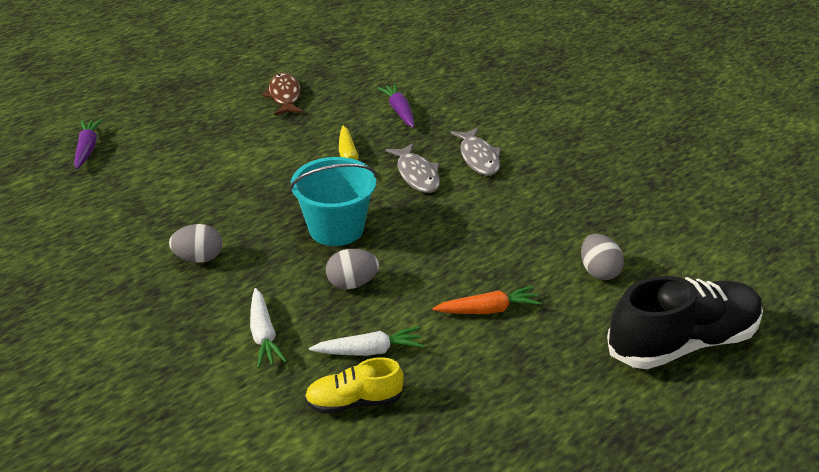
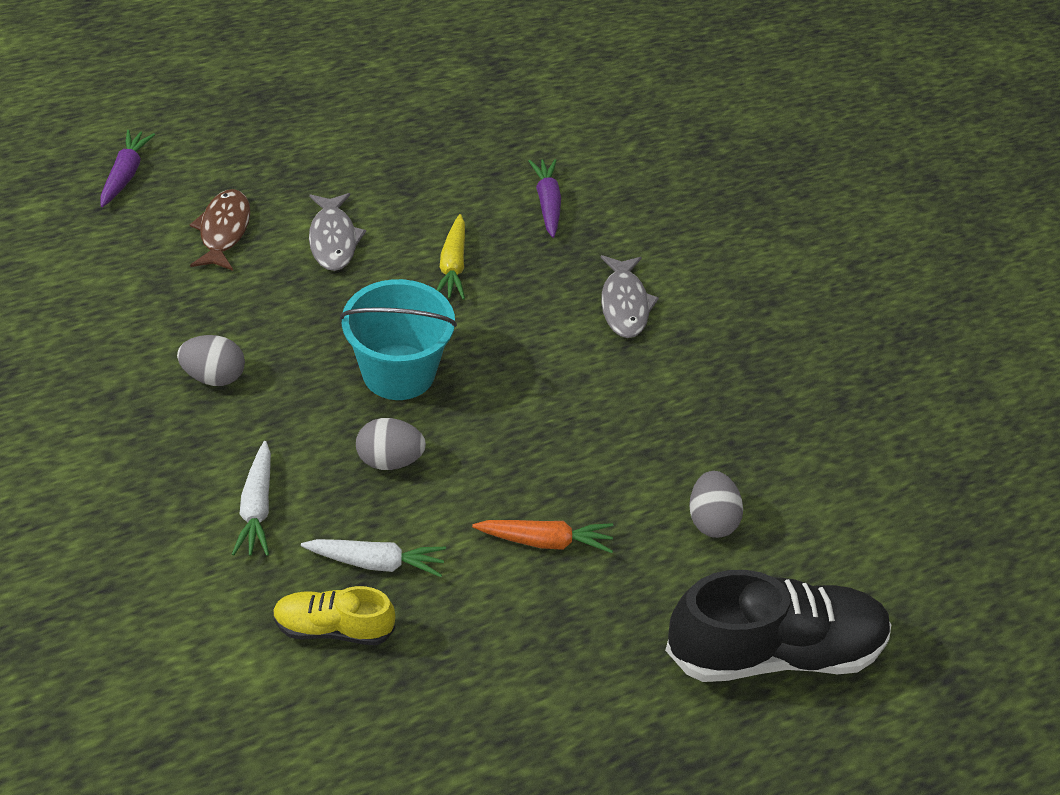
camera: 10 degrees right, 10 degrees up
brown fish [262,73,303,116] -> brown fish moved to [189,189,250,271]
grey fish [385,143,440,193] -> grey fish moved to [309,193,366,271]

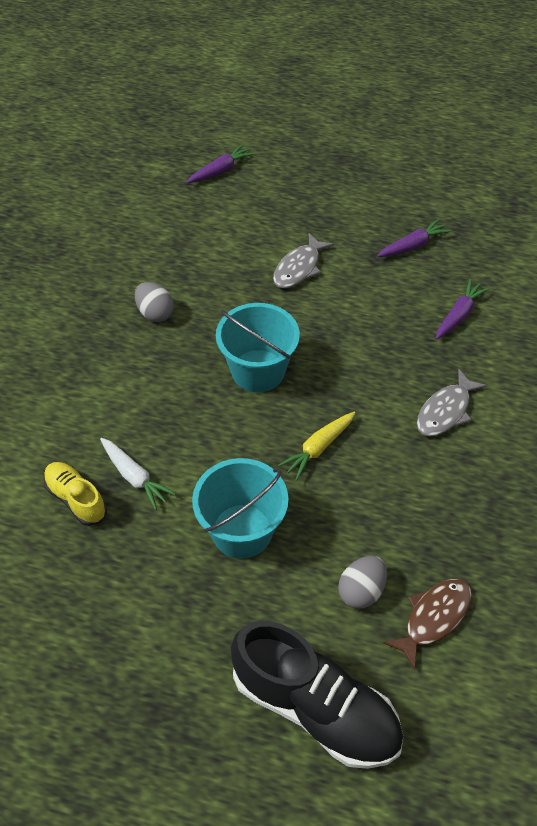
camera: 45 degrees right, 5 degrees up
brown fish [189,189,250,271] -> brown fish moved to [383,579,472,671]
white carrot [232,441,271,556] -> none
grey egg [356,418,426,470] -> none
yellow carrot [437,214,465,300] -> yellow carrot moved to [278,412,355,480]
orange carrot [472,520,613,553] -> turquoise bucket [192,458,288,559]
none -> purple carrot [377,219,452,257]

